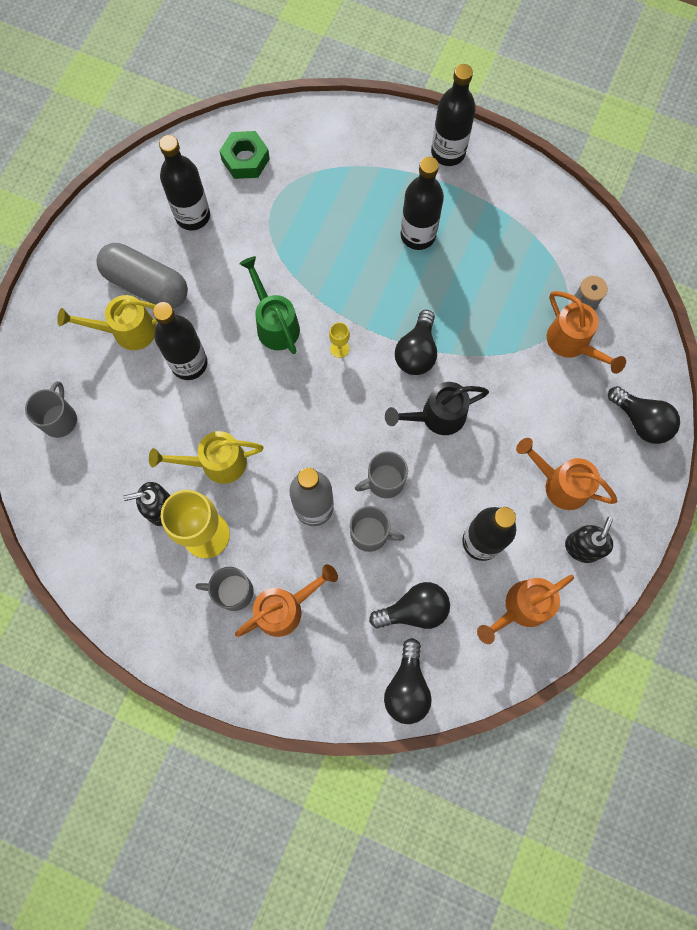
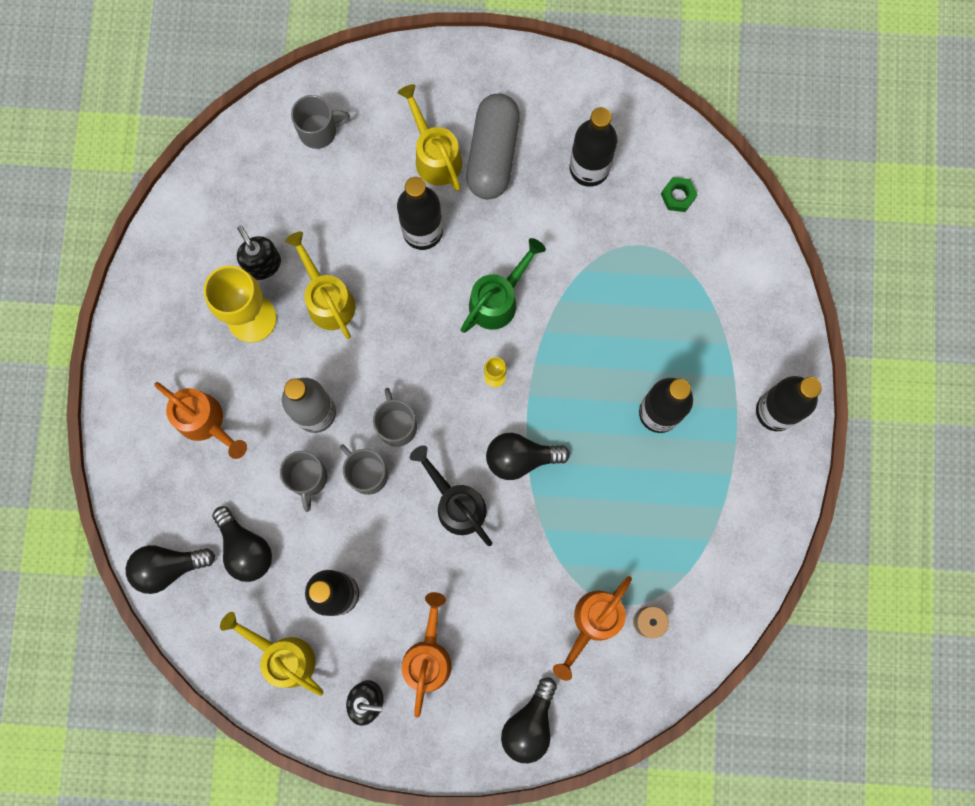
camera: 70 degrees right, 5 degrees up
grey mug [196,567,254,611] -> grey mug moved to [373,388,417,447]
green nut [219,131,270,179] -> green nut [661,177,697,212], size x0.63
orange watering can [477,575,574,644] -> yellow watering can [220,612,323,696]

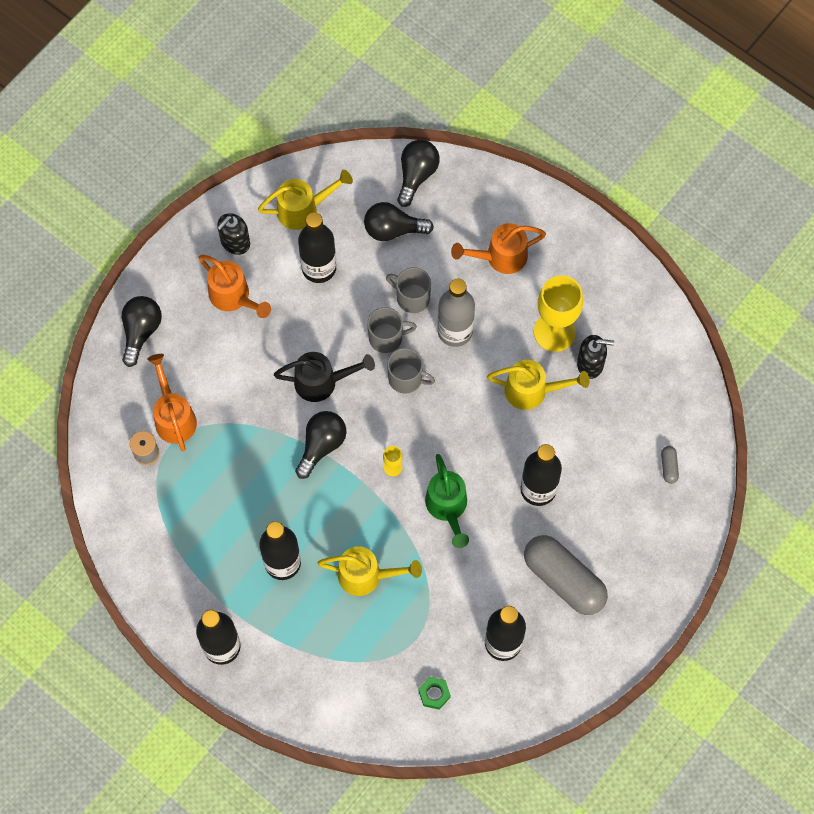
camera: 125 degrees right, 10 degrees down
grey mug [291,95,350,149] -> grey capsule [661,446,679,484]
yellow watering can [398,84,462,191] -> yellow watering can moved to [317,546,422,596]
black light bulb [501,677,557,763] -> black light bulb turned 45 degrees clockwise [122,296,162,367]

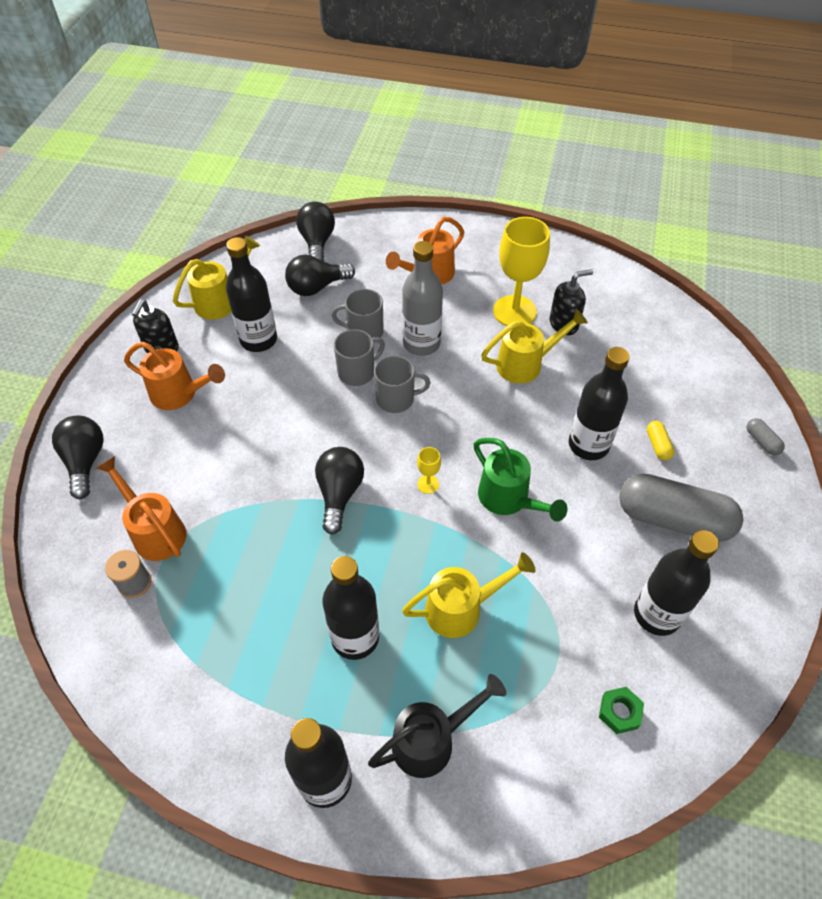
camera: 25 degrees left, 15 degrees down
black watering can [274,352,375,402] -> black watering can moved to [368,674,506,778]
grey capsule [661,446,679,484] -> grey capsule moved to [747,418,785,455]
none -> yellow capsule [647,421,674,460]

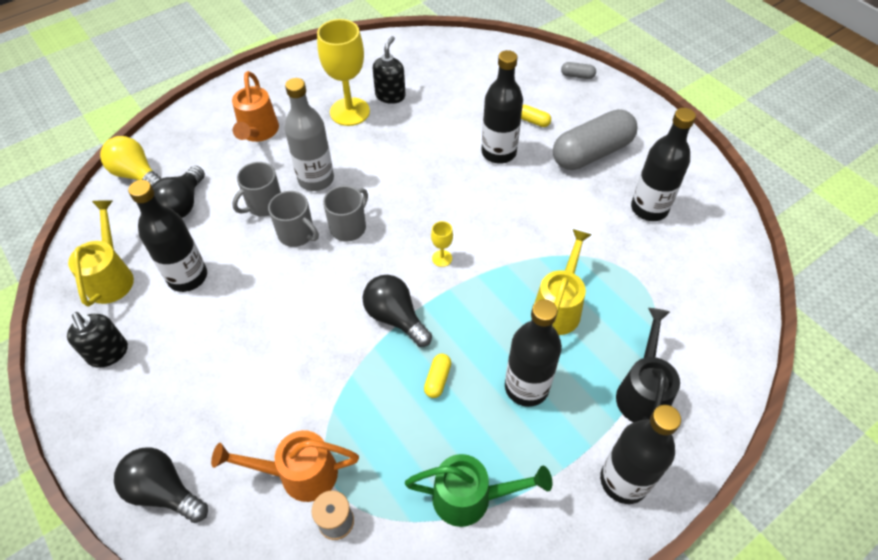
camera: 50 degrees left, 0 degrees up
orange watering can [124,342,225,410] -> none
black light bulb [296,202,335,261] -> yellow light bulb [100,136,162,186]
grey mug [334,329,385,386] -> grey mug turned 120 degrees clockwise [268,191,319,247]
green watering can [474,438,567,522] -> green watering can moved to [405,454,552,527]
yellow watering can [481,309,588,384] -> none
green nut [599,687,644,734] -> none
none -> yellow capsule [424,354,451,398]

